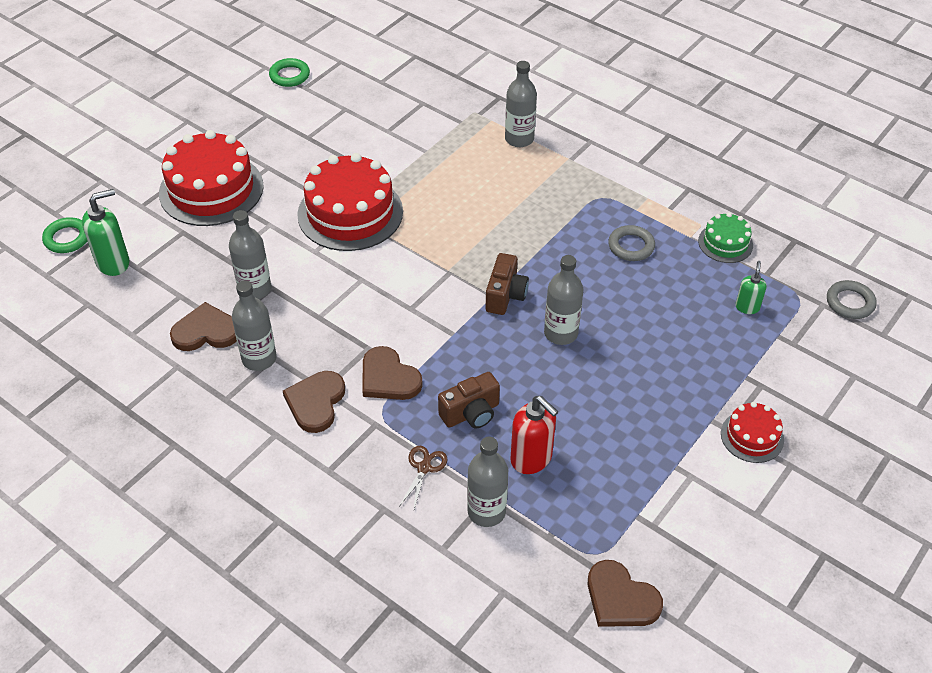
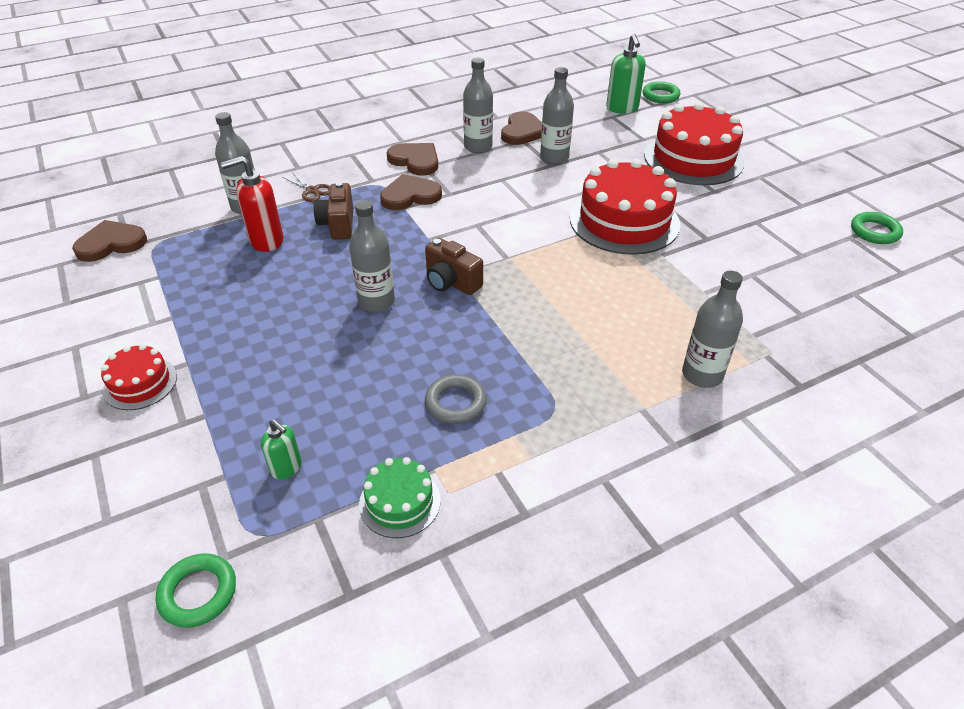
camera: 115 degrees right, 5 degrees down
grey ring [827,280,877,319] -> green ring [156,553,236,628]

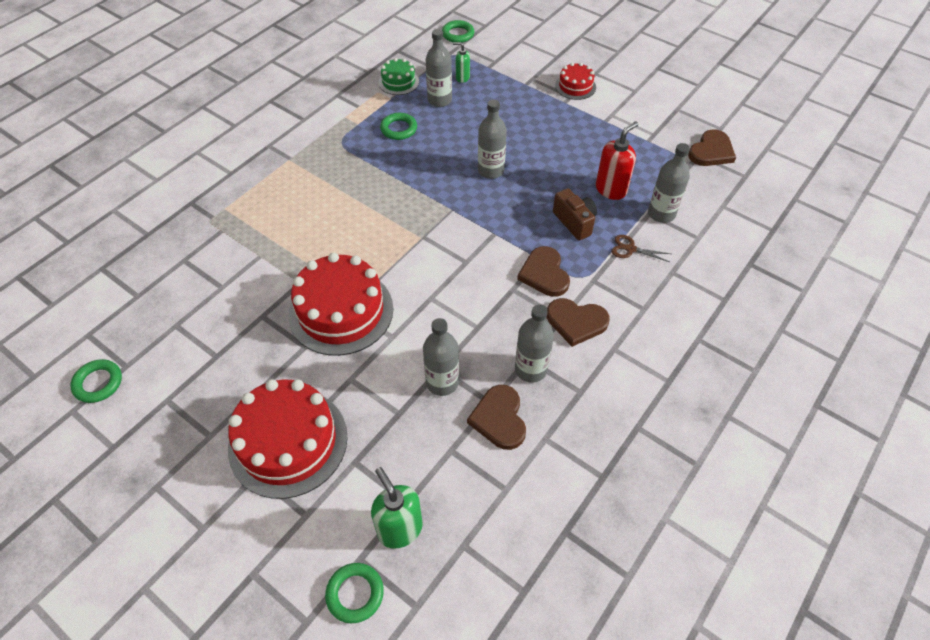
camera: 155 degrees right, 10 degrees up
brown heart [380,174,442,210] -> brown heart turned 120 degrees clockwise [517,246,570,297]
brown camera [425,238,483,295] -> none
grey ring [425,375,487,424] -> green ring [380,113,417,140]
grey bottle [682,271,743,388] -> grey bottle moved to [426,29,452,107]

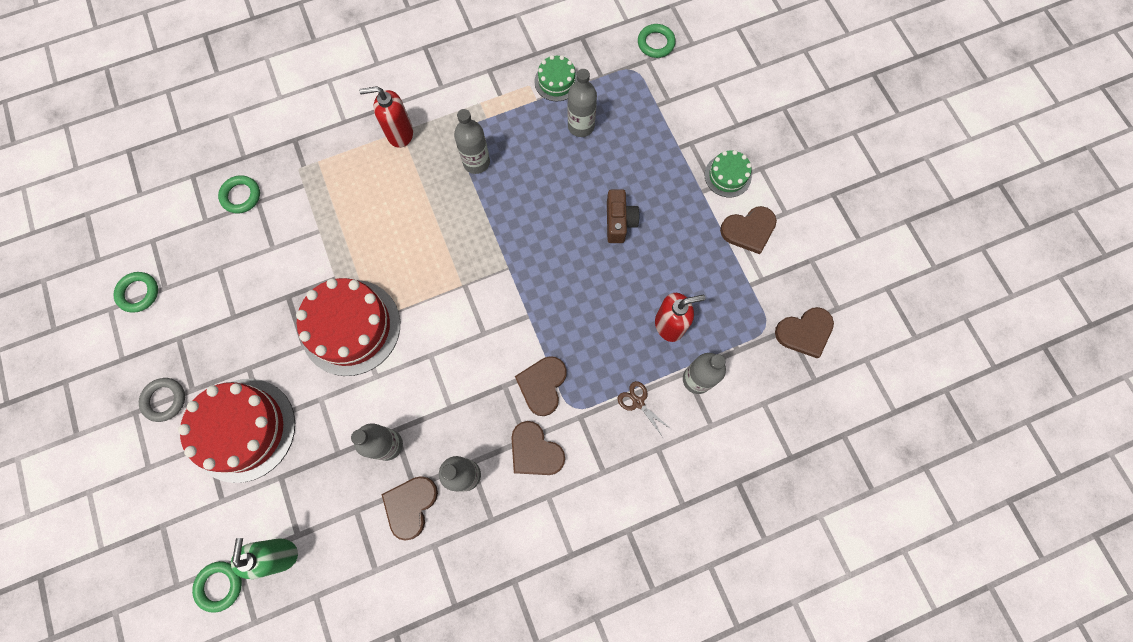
camera: 30 degrees right, 20 degrees up
green ring [380,113,417,140] -> green ring moved to [218,175,260,213]
green soap dispenser [453,42,470,83] -> none
grey bottle [478,100,507,179] -> grey bottle moved to [454,109,490,174]
brown camera [553,188,597,241] -> brown camera moved to [607,189,640,243]
red cake [555,63,596,100] -> green cake [705,150,752,197]
none -> grey ring [139,378,185,422]
none -> red soap dispenser [359,86,413,148]
none -> brown heart [720,206,777,254]

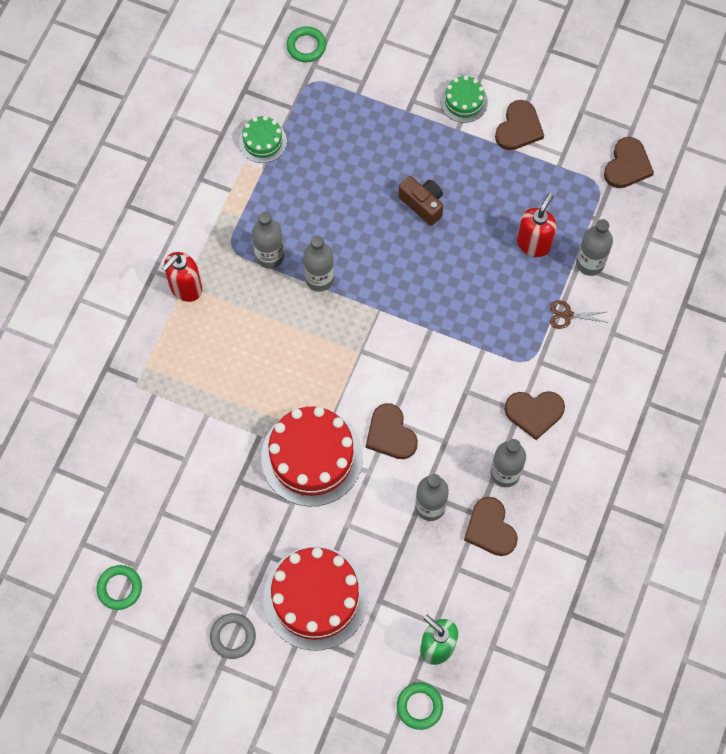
camera: 45 degrees left, 5 degrees down
green ring [218,175,260,213] -> none
brown heart [515,356,567,416] -> brown heart moved to [366,403,418,459]
grey bottle [568,69,597,137] -> grey bottle moved to [303,236,334,292]

